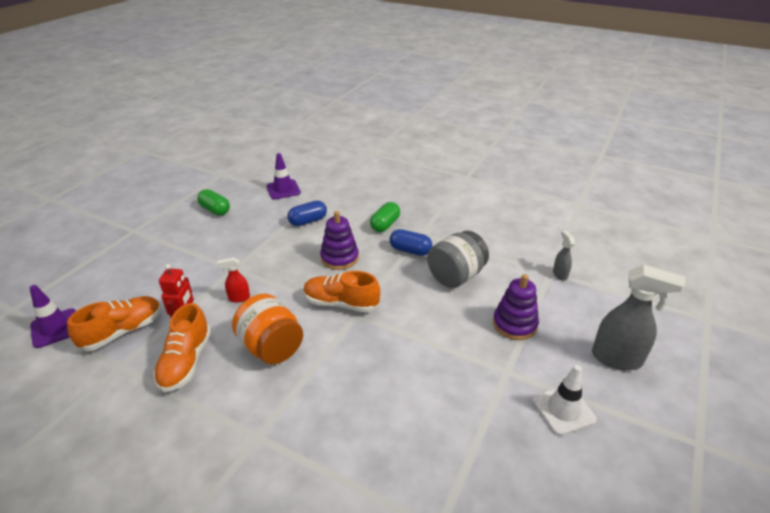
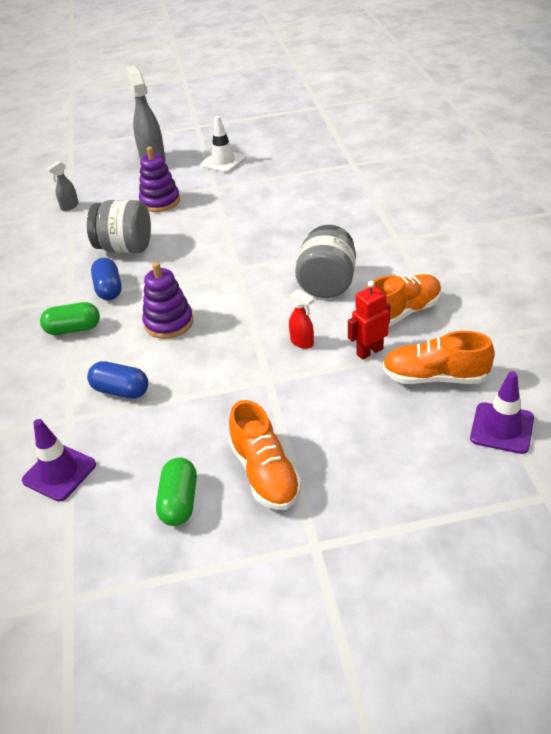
camera: 125 degrees left, 5 degrees up
orange jar [232,294,303,364] -> grey jar [295,225,356,298]
orange shoe [303,271,380,312] -> orange shoe moved to [229,400,302,510]

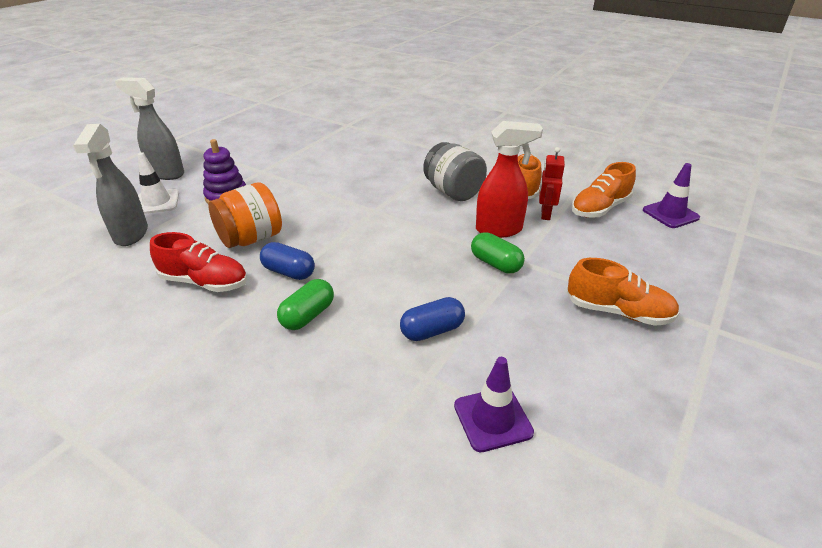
camera: 50 degrees left, 5 degrees down
grey spray bottle [46,161,79,211] -> grey spray bottle [73,124,148,246], size x2.01
grey jar [87,200,151,253] -> orange jar [209,182,282,248]
purple stacking toy [142,262,193,339] -> none
green capsule [156,458,197,526] -> green capsule moved to [471,232,525,273]
white traffic cone [201,116,246,173] -> white traffic cone moved to [138,152,179,214]
red spray bottle [289,289,314,349] -> red spray bottle [476,121,543,238], size x2.01
none -> red shoe [150,232,247,292]

